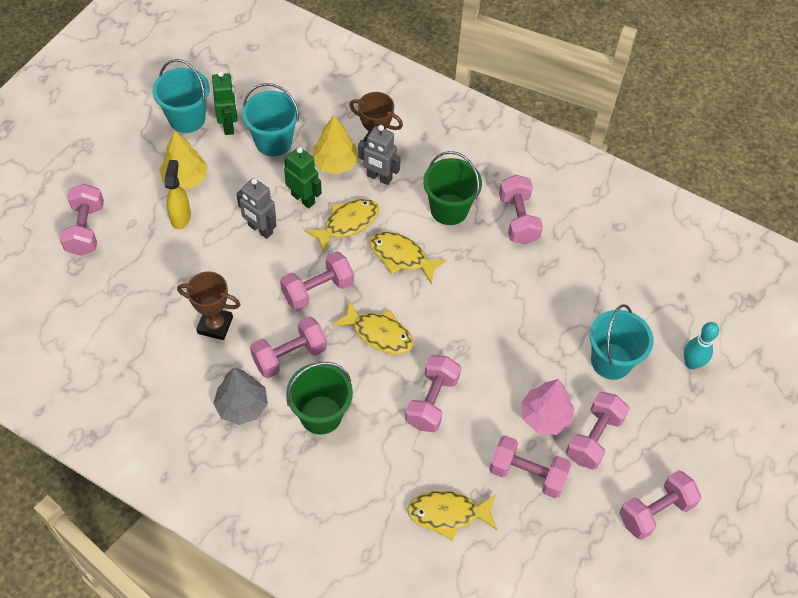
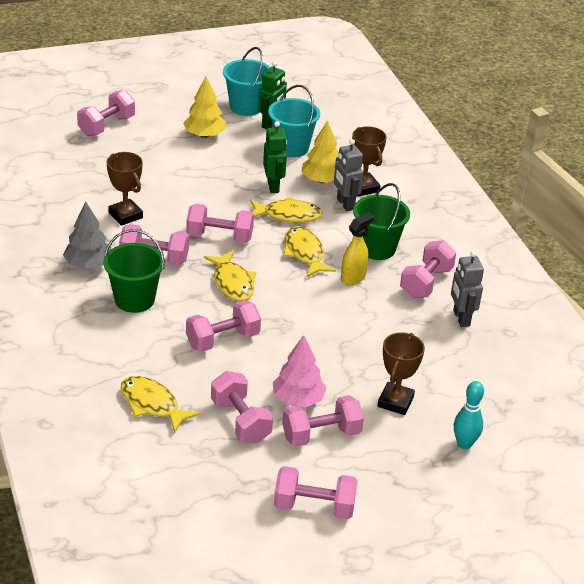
camera: 40 degrees right, 20 degrees down
yellow spray bottle [165,160,191,229] -> yellow spray bottle moved to [341,212,374,285]
grey robot [236,178,276,239] -> grey robot moved to [451,251,484,327]
turquoise bucket [590,304,654,380] -> brown trophy [377,332,425,415]

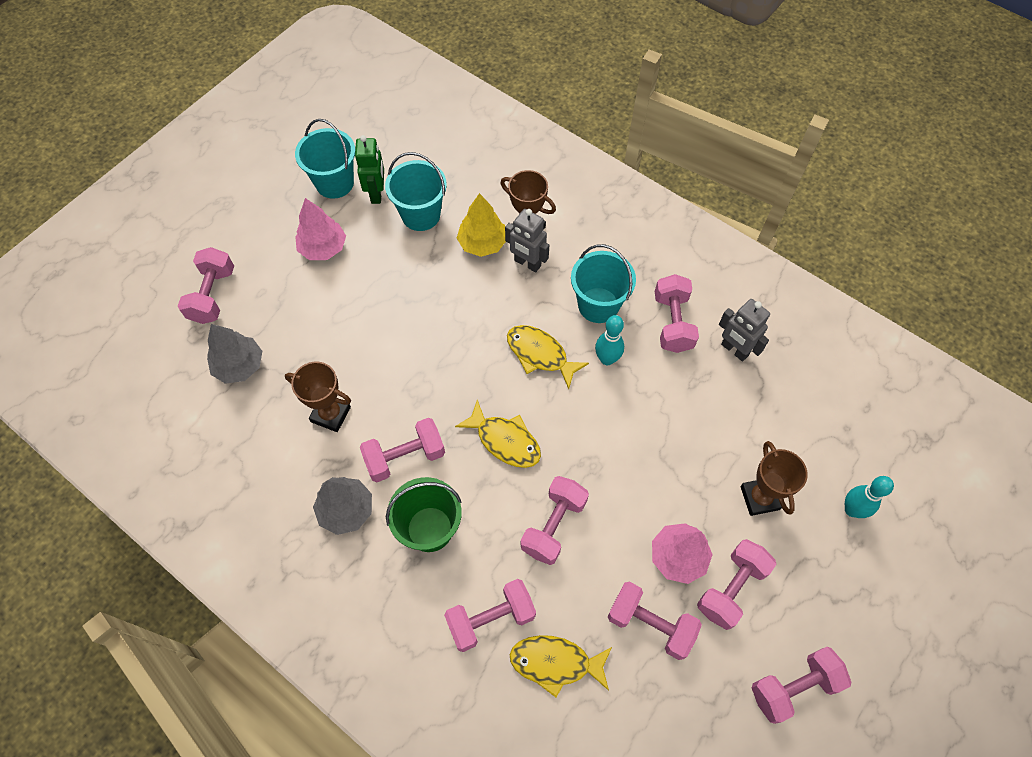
camera: 30 degrees left, 25 degrees up
yellow tree [183,77,226,138] -> pink tree [295,198,346,260]
pink dumbbell [186,204,254,243] -> pink dumbbell moved to [444,579,536,652]
yellow fish [250,197,323,222] -> none
green robot [263,121,287,193] -> none
yellow spray bottle [341,212,374,285] -> turquoise bowling pin [595,315,624,365]
green bucket [353,183,410,260] -> turquoise bucket [571,244,636,323]
none -> grey tree [207,324,262,384]

